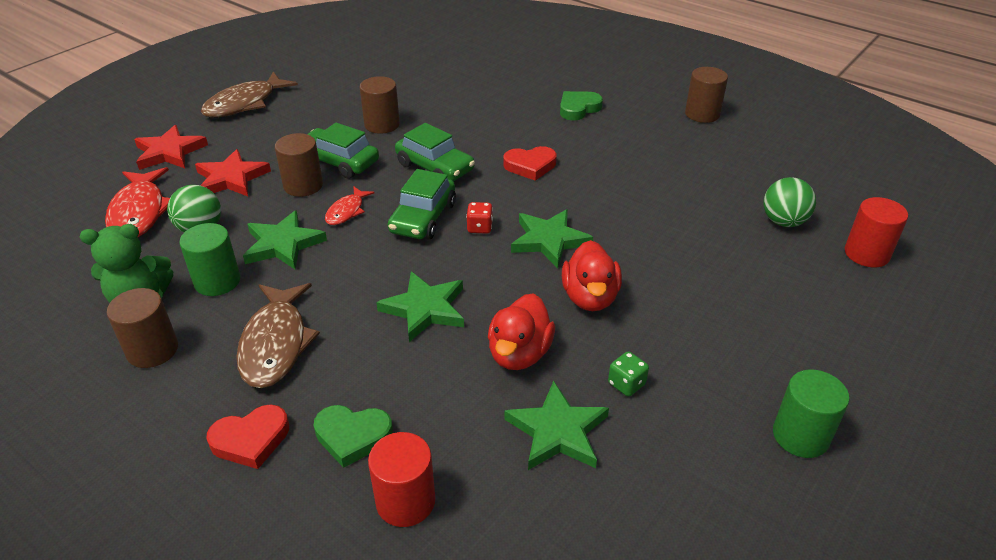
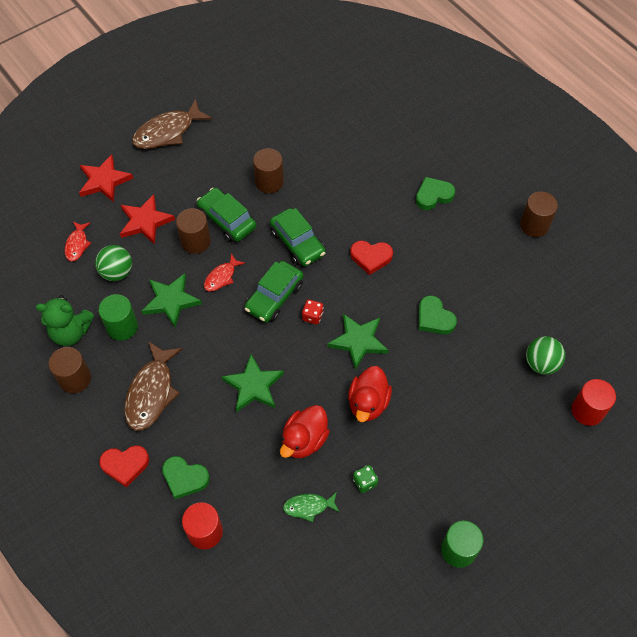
camera: 15 degrees right, 20 degrees up
red fish [105,167,170,237] -> red fish [65,222,91,262], size x0.54
green star [504,381,609,470] -> green fish [283,492,340,522]
none -> green heart [419,295,457,334]

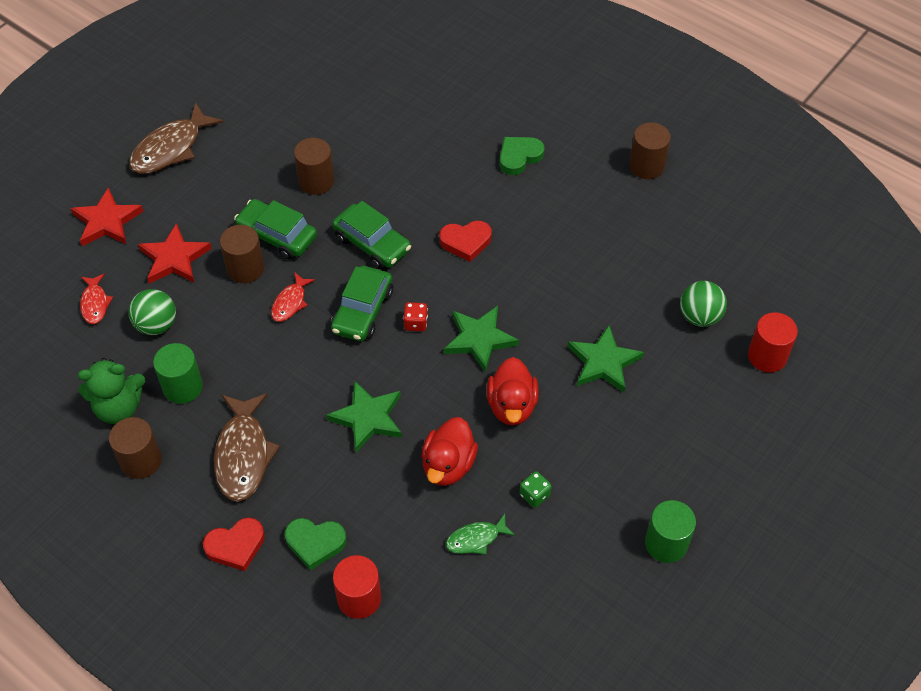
camera: 15 degrees left, 5 degrees down
green star [142,273,202,327] -> green star moved to [568,325,644,393]
green heart [419,295,457,334] -> none

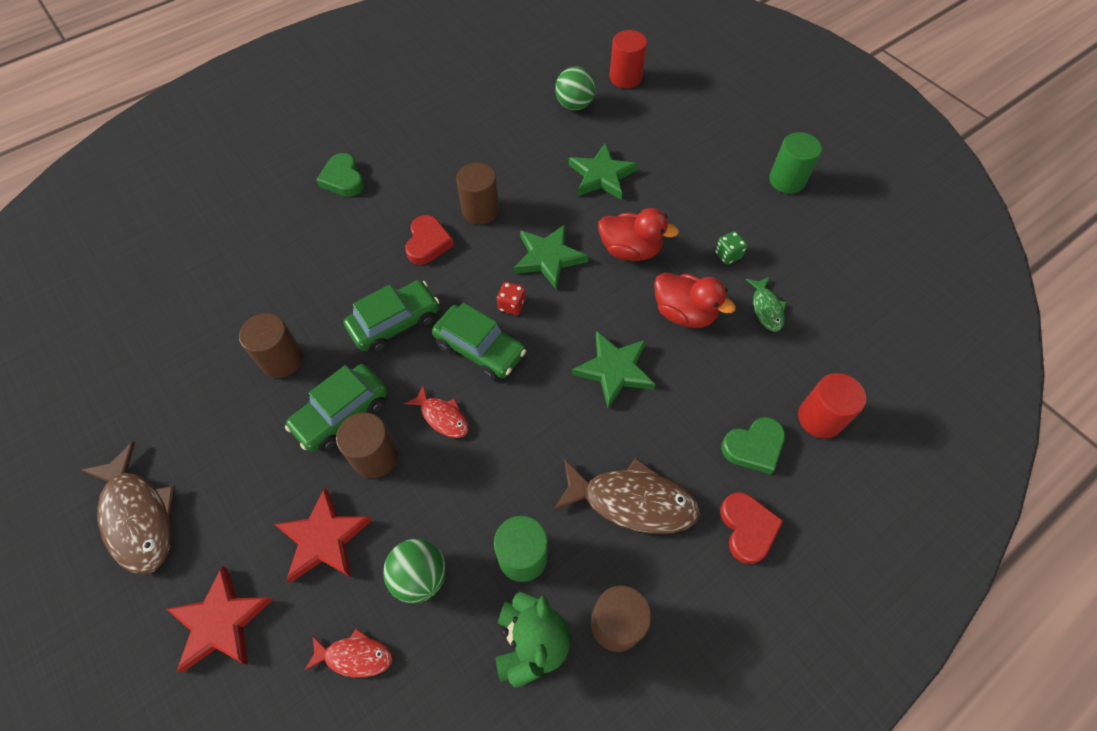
camera: 75 degrees left, 5 degrees up
green heart [285,518,346,570] -> green heart turned 45 degrees clockwise [721,417,785,474]
brown cylinder [629,122,671,179] -> brown cylinder moved to [456,162,499,225]

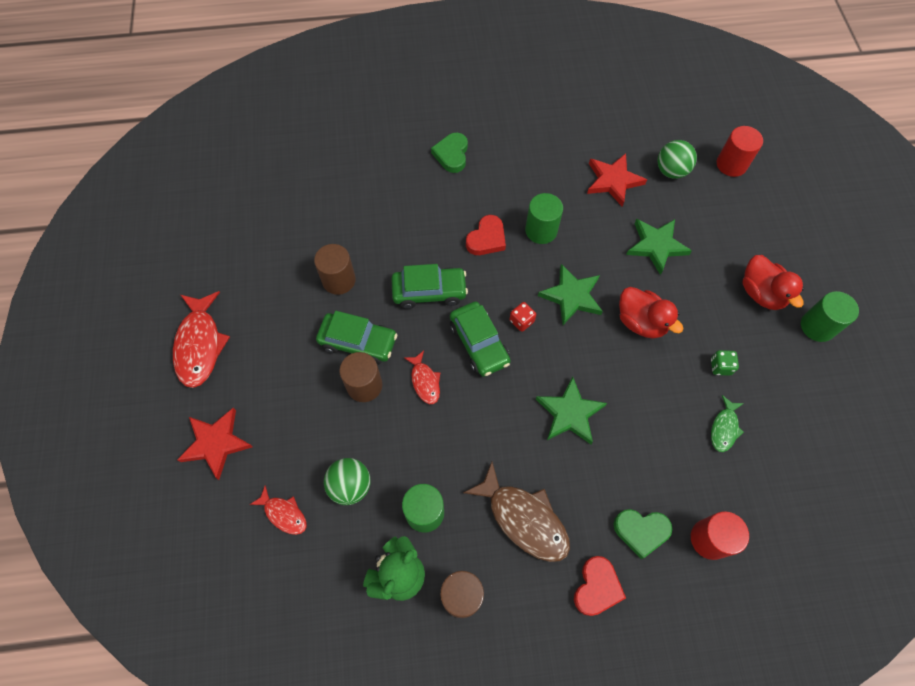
camera: 30 degrees right, 5 degrees up
brown fish [81,441,175,575] -> red fish [173,291,230,388]
red star [274,488,372,582] -> red star moved to [587,153,647,207]
green car [285,364,388,452] -> green car turned 150 degrees counterclockwise [316,311,398,365]
brown cylinder [456,162,499,225] -> green cylinder [525,193,563,244]
red duck [654,272,736,328] -> red duck moved to [742,255,804,310]

